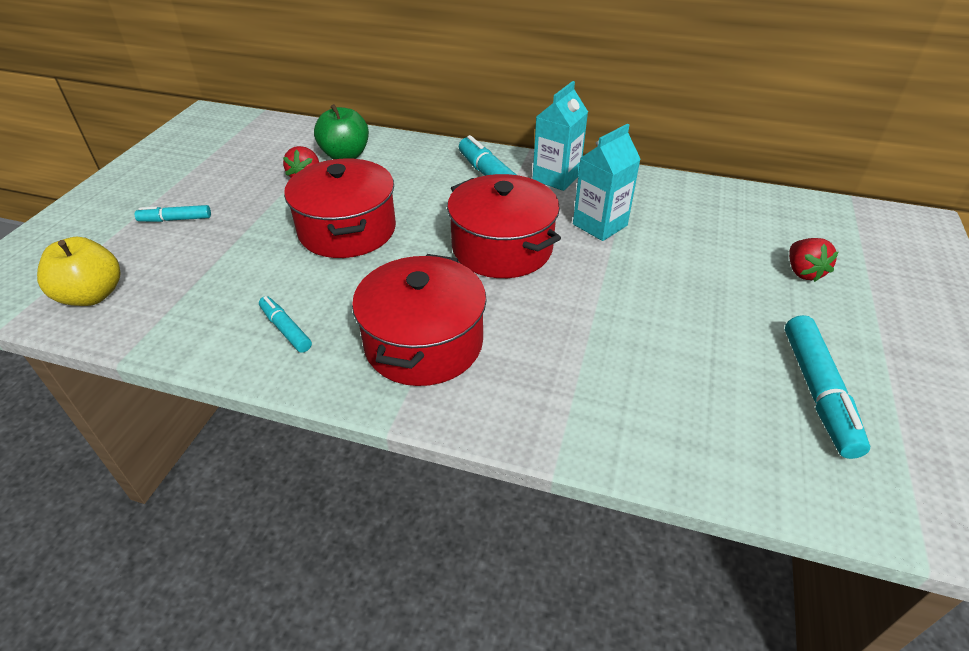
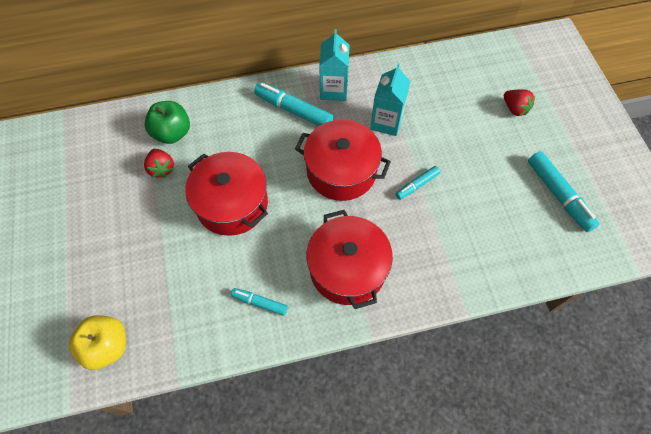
camera: 30 degrees left, 20 degrees up
turquoise marker [135,205,211,222] -> turquoise marker moved to [396,166,440,200]

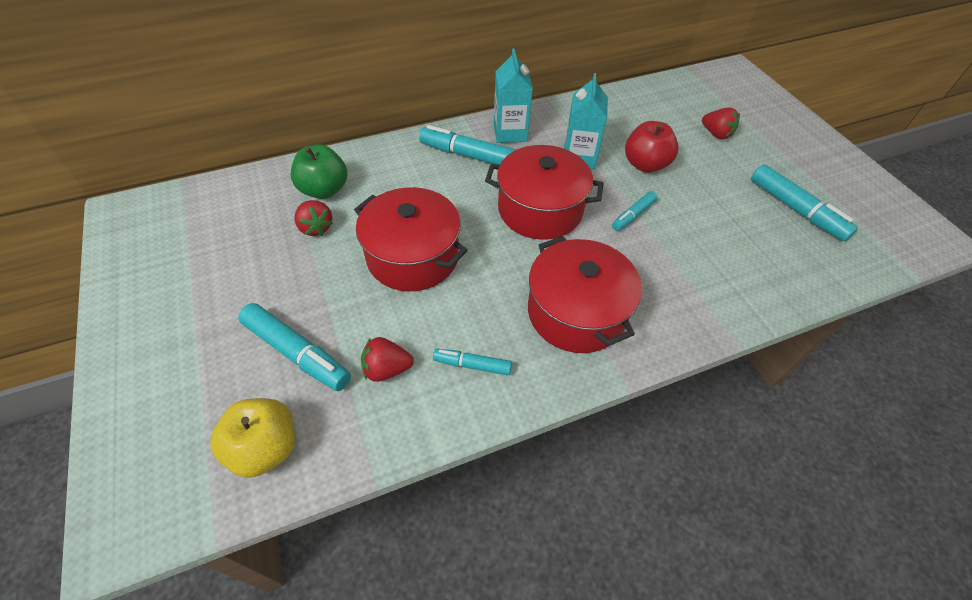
camera: 10 degrees left, 10 degrees down
none -> turquoise marker [238,303,351,391]
none -> red strawberry [361,337,414,382]
none -> red apple [625,121,679,173]

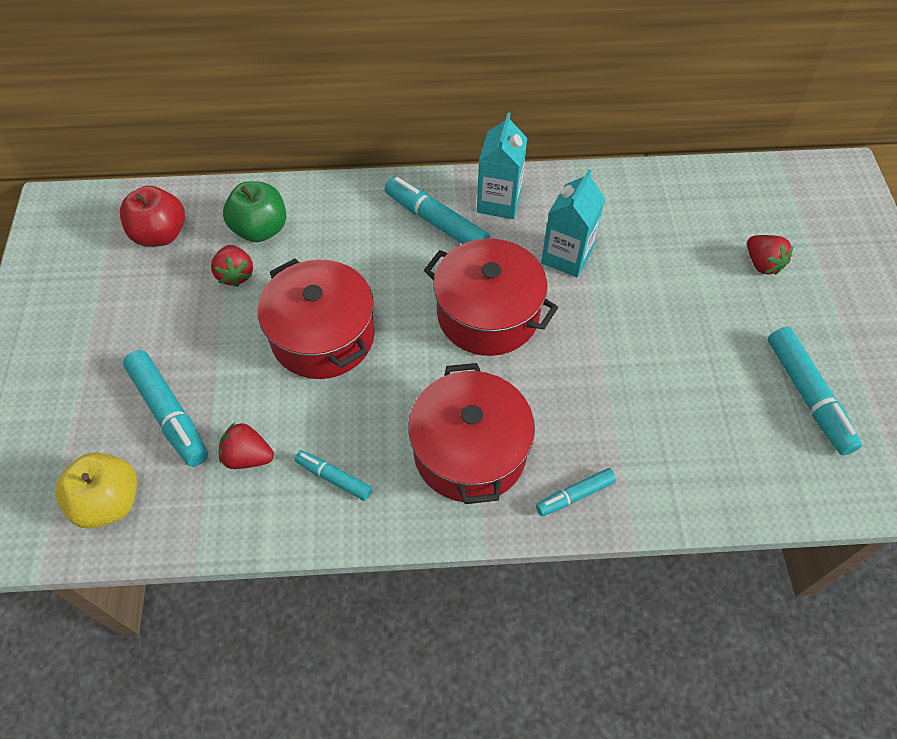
camera: 20 degrees right, 5 degrees up
turquoise marker [612,191,657,231] -> turquoise marker moved to [536,468,616,516]
red apple [625,121,679,173] -> red apple moved to [120,186,185,247]

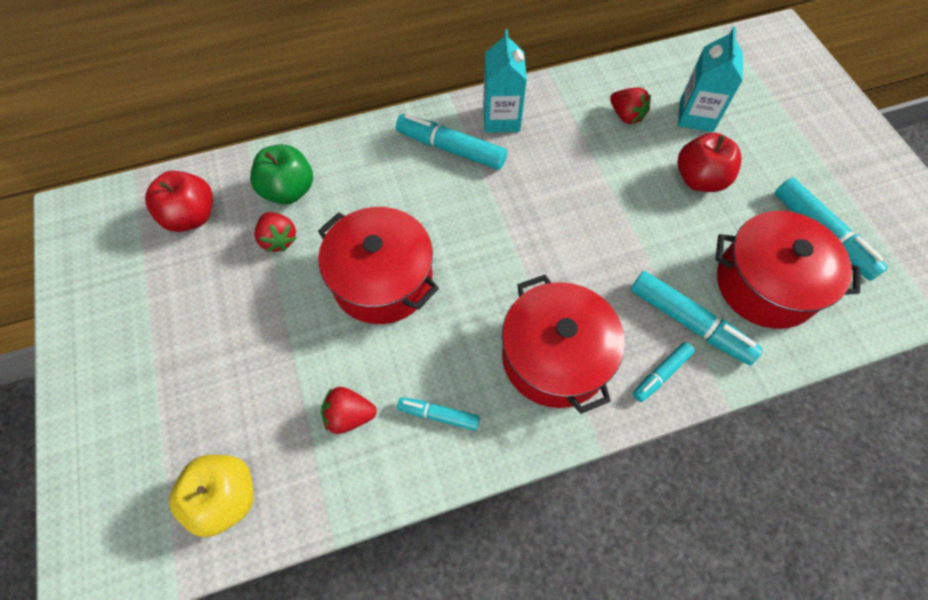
camera: 15 degrees left, 5 degrees up
turquoise marker [123,350,208,467] -> turquoise marker moved to [631,271,763,365]
red pot [424,239,558,356] -> red pot moved to [715,211,860,329]
turquoise carton [541,169,605,277] -> turquoise carton moved to [678,27,743,132]
red strawberry [747,235,794,275] -> red strawberry moved to [610,87,651,124]
none -> red apple [678,133,742,192]

